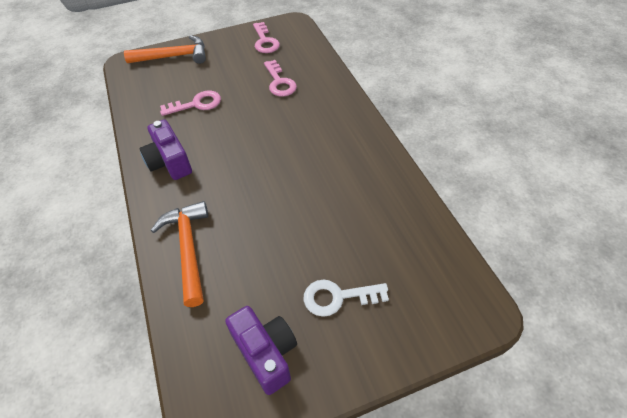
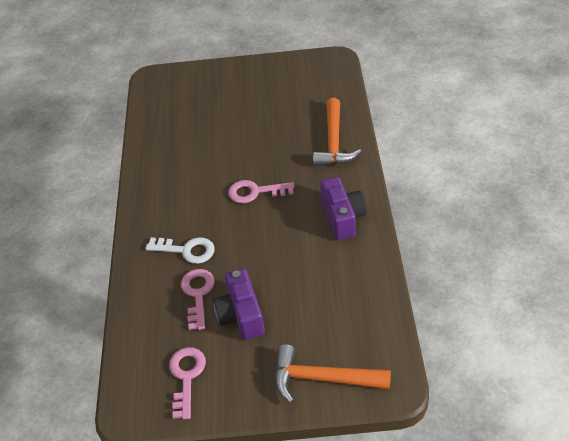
camera: 160 degrees left, 5 degrees down
pink key [160,90,221,116] -> pink key moved to [228,180,295,203]
purple camera [225,306,297,395] -> purple camera moved to [213,269,265,340]
white key [304,280,389,317] -> white key moved to [145,237,215,264]

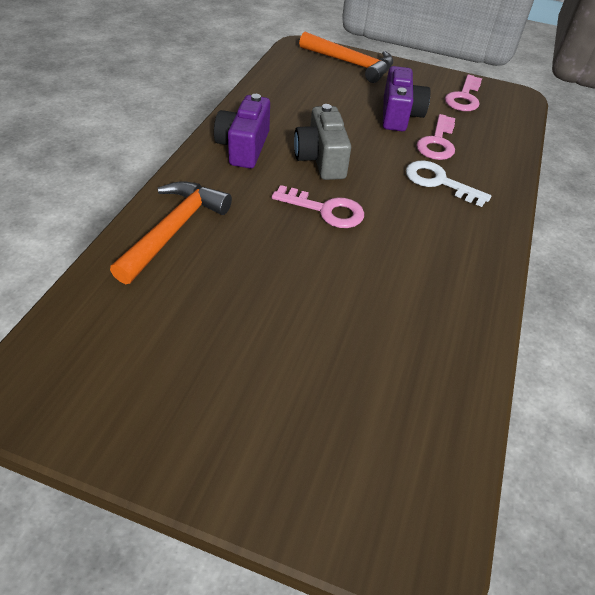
camera: 165 degrees left, 0 degrees up
none -> grey camera [294,104,351,180]

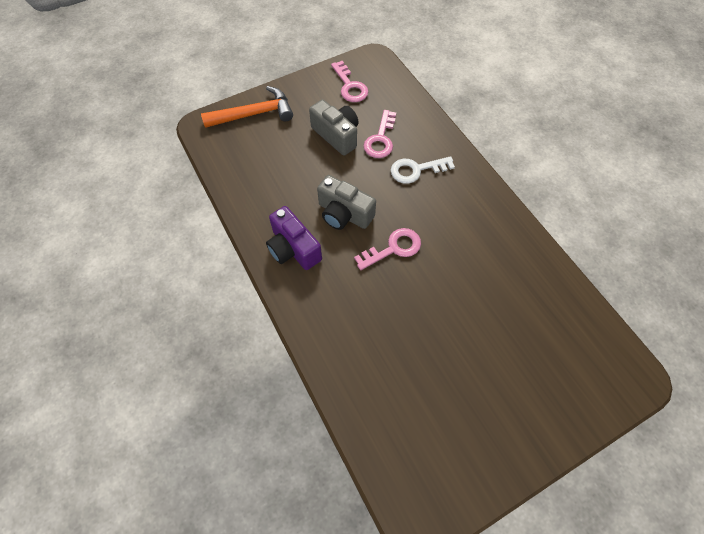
camera: 45 degrees left, 15 degrees up
orange hammer [110,181,232,284] -> none
purple camera [383,66,431,131] -> grey camera [309,100,359,156]
pink key [416,114,455,160] -> pink key turned 45 degrees clockwise [364,110,396,158]

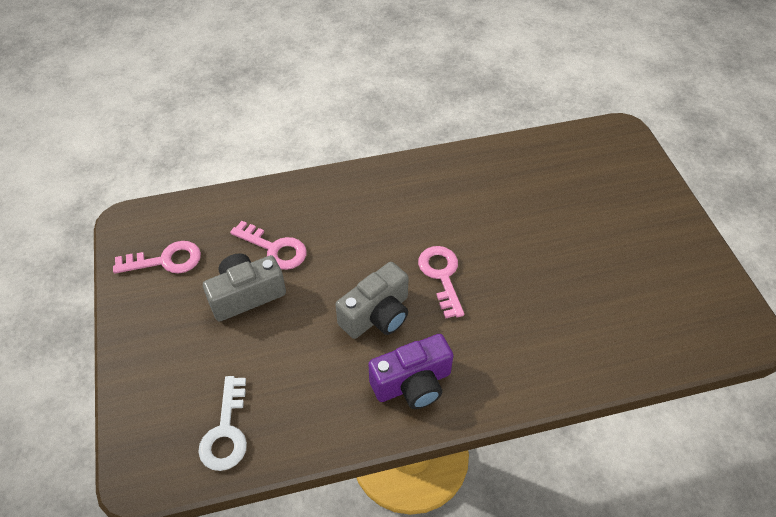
camera: 75 degrees left, 10 degrees down
orange hammer [201,86,293,128] -> none
white key [391,156,455,184] -> white key moved to [198,376,247,471]

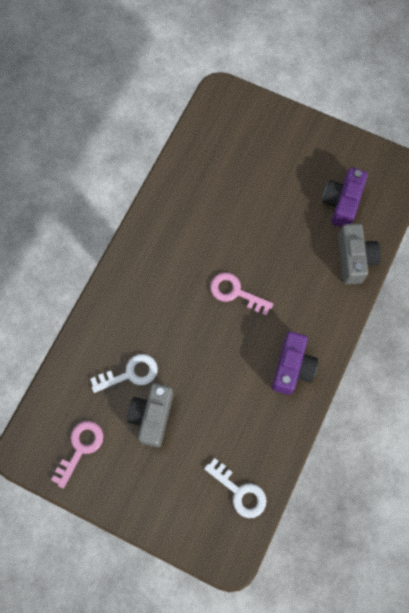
camera: 50 degrees left, 20 degrees up
pink key [230,221,307,270] -> white key [91,354,158,393]
grey camera [336,262,409,339] -> grey camera moved to [338,223,381,284]
none -> purple camera [322,167,368,227]

